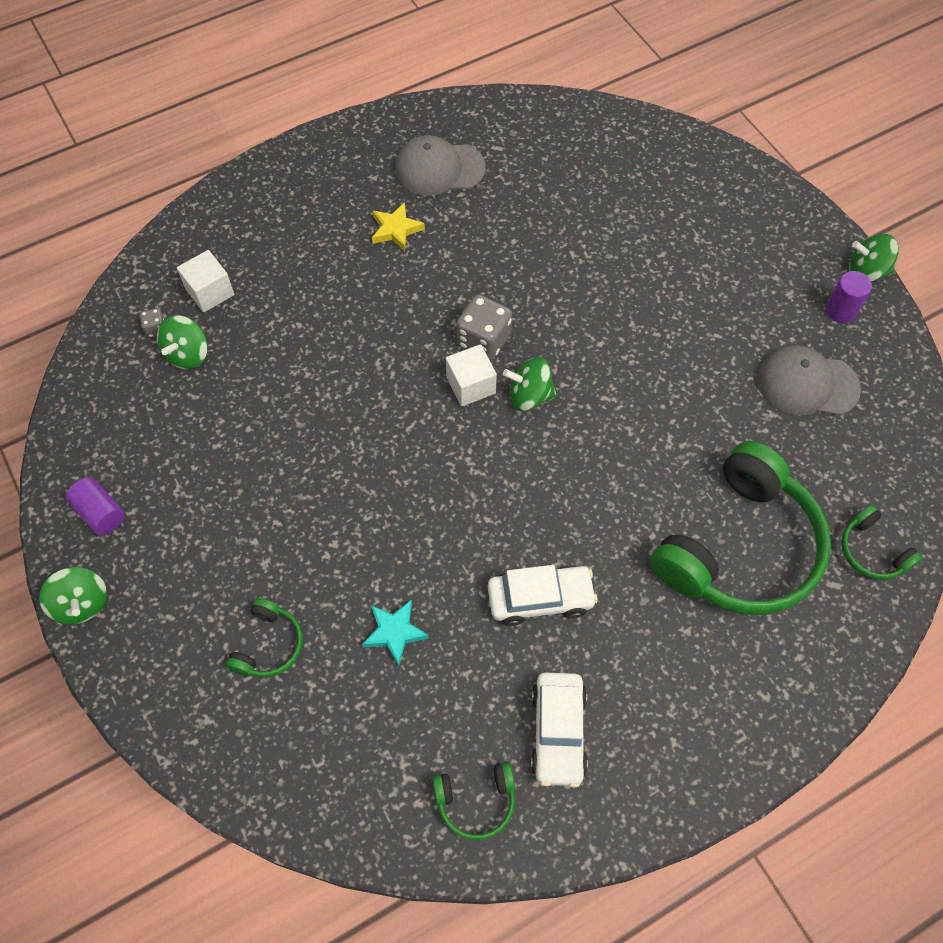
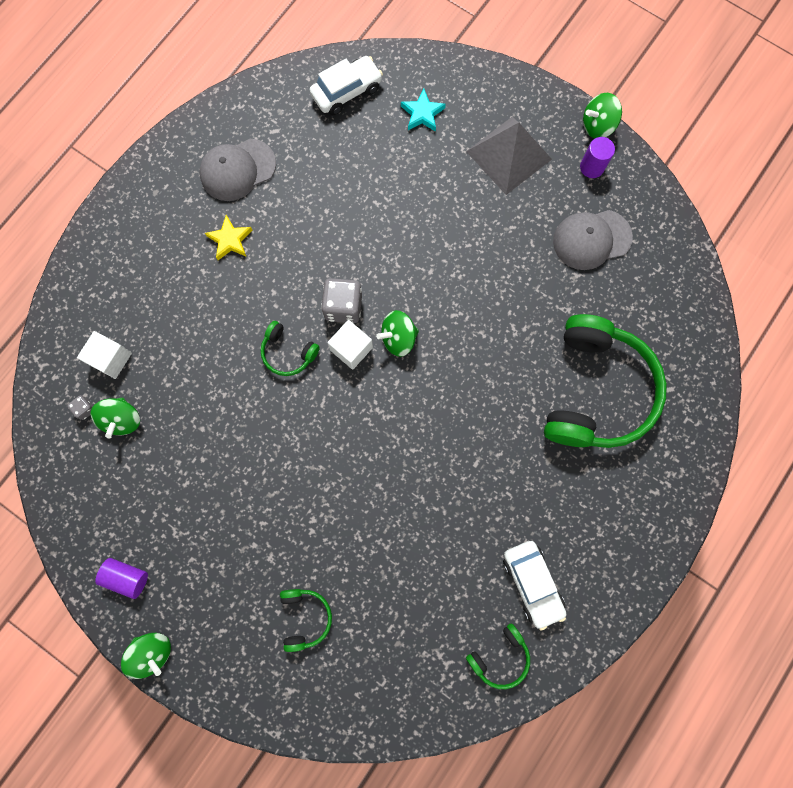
camera: 25 degrees left, 15 degrees up
turquoise star [362,600,429,666] -> turquoise star moved to [401,89,446,132]
white car [488,565,598,626] -> white car moved to [310,56,383,115]
green headphones [841,505,923,580] -> green headphones moved to [261,321,320,376]
none -> grey pyramid [466,117,552,195]

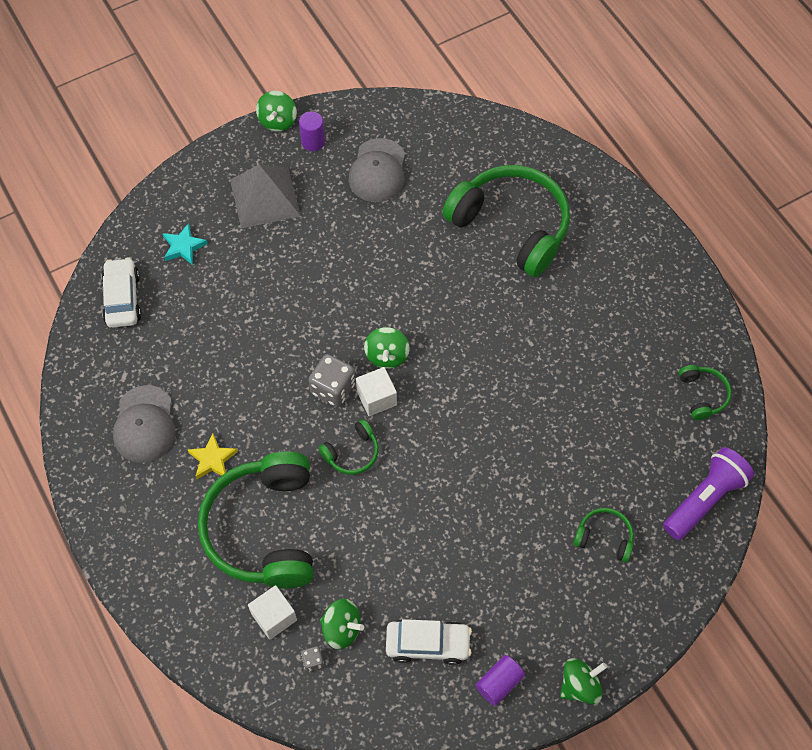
camera: 65 degrees left, 15 degrees down
white car [503,541,566,630] -> white car moved to [386,619,472,665]
none -> green headphones [198,451,314,589]
none -> purple flashlight [663,447,754,540]

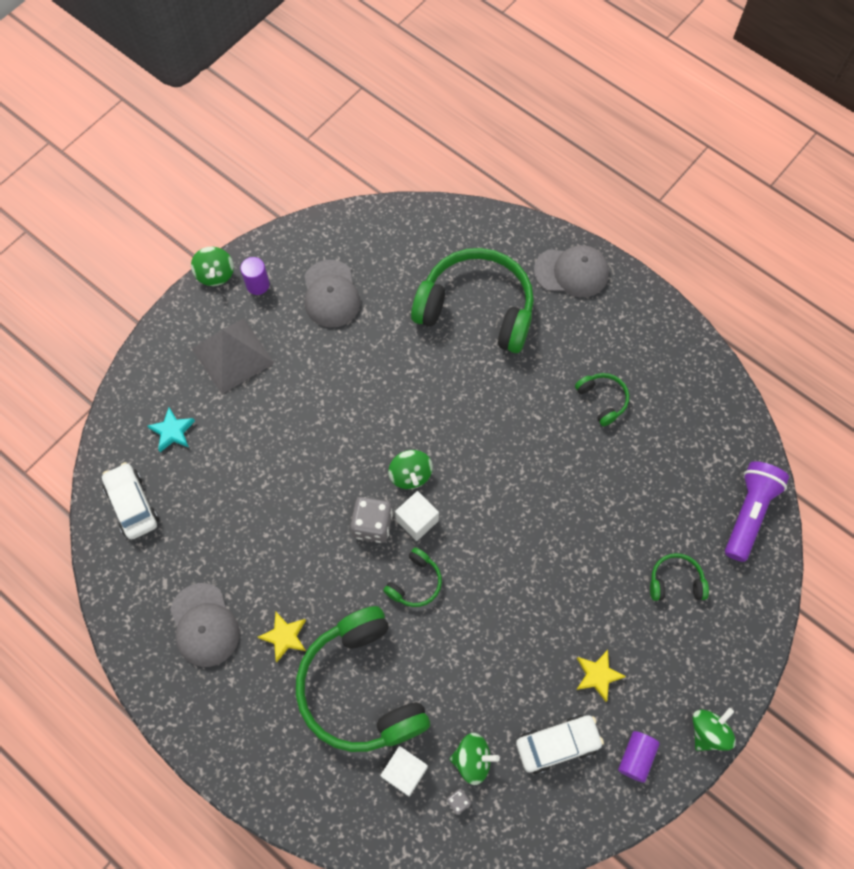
camera: 20 degrees left, 5 degrees up
green headphones [679,365,732,420] -> green headphones moved to [575,373,629,426]
none -> grey cap [534,245,609,297]
none -> yellow star [576,650,626,702]

